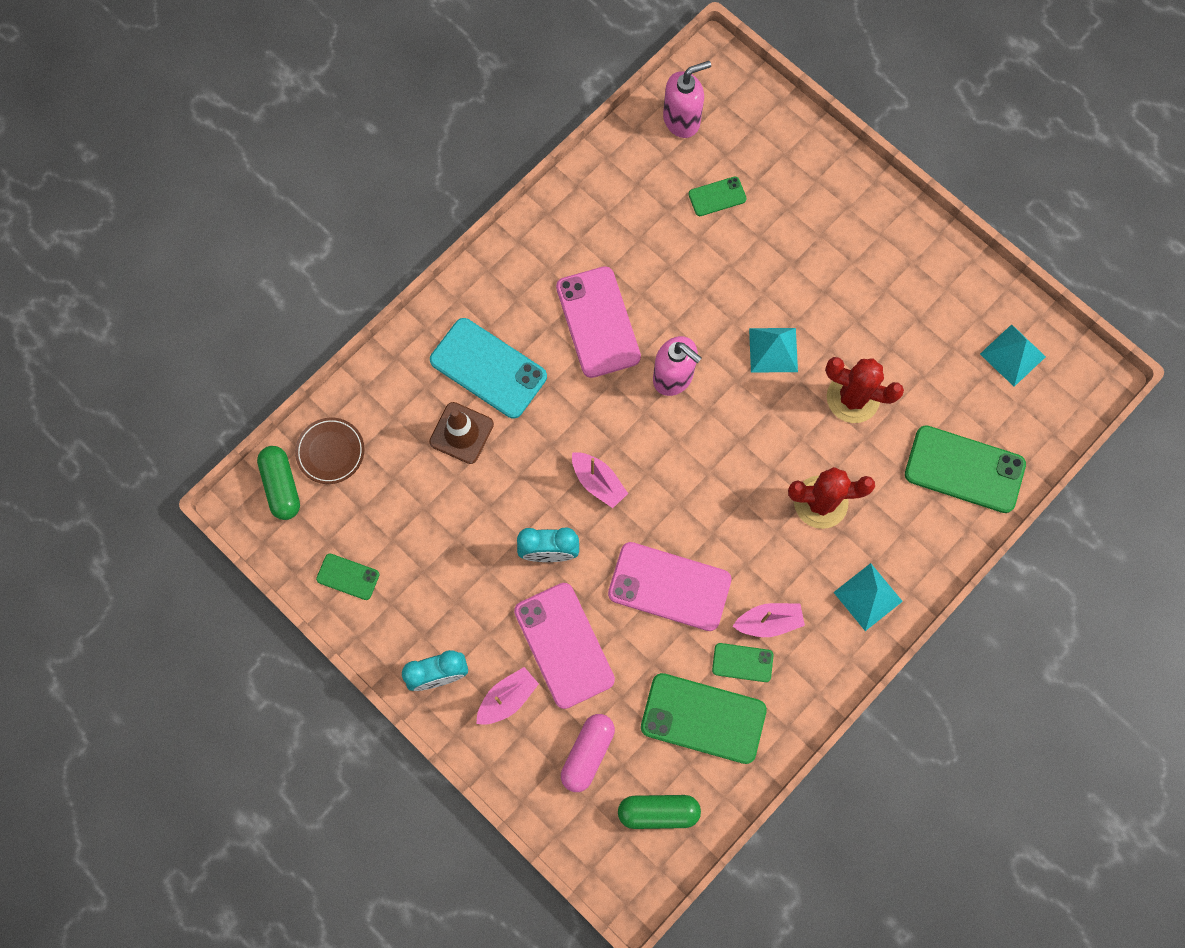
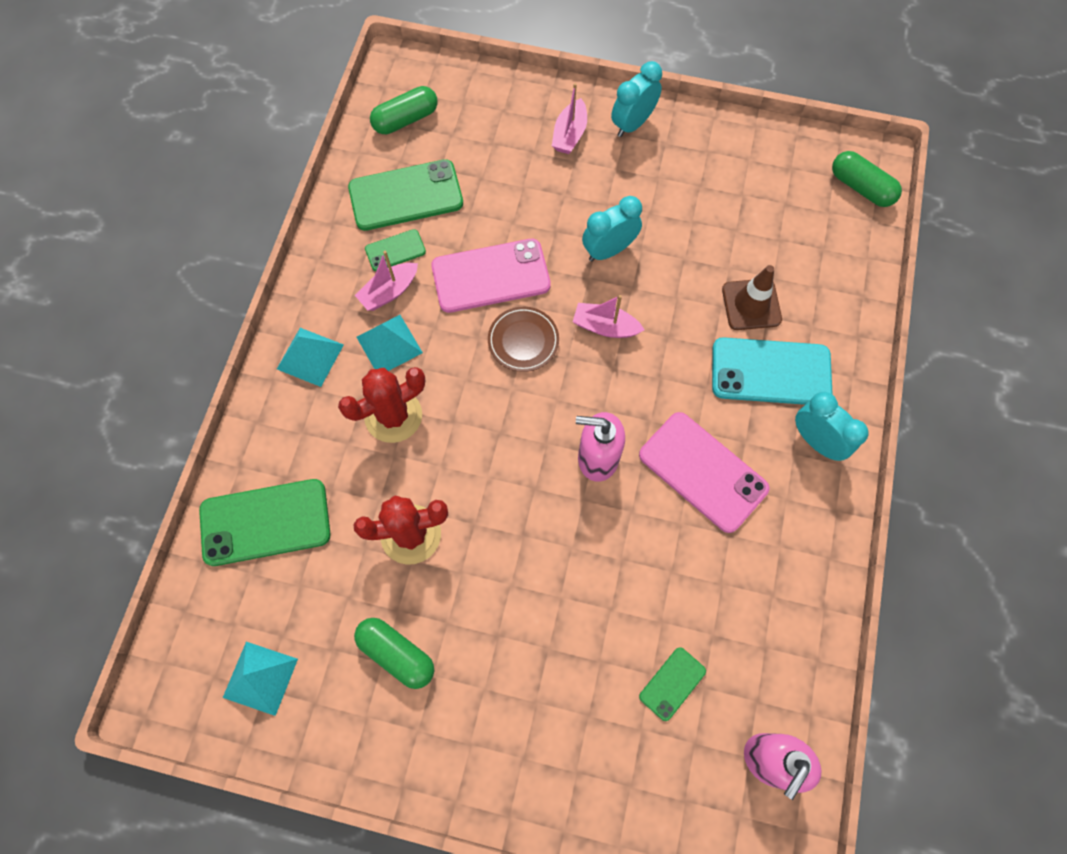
camera: 150 degrees right, 5 degrees down
brown plate [295,418,364,484] -> brown plate moved to [488,307,559,372]
green phone [316,553,380,600] -> none
pink phone [514,583,615,709] -> none
pink capsule [561,714,615,792] -> none
turquoise pyramid [749,328,798,372] -> turquoise pyramid moved to [357,315,423,371]
none -> green capsule [354,618,434,689]
none -> turquoise clock [795,392,869,461]

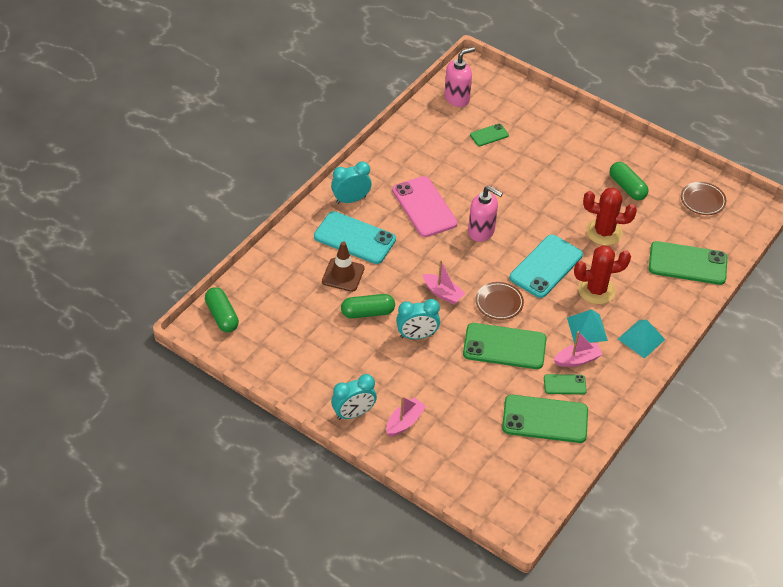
camera: 160 degrees left, 20 degrees down
turquoise pyramid [223,642,298,716] -> brown plate [681,182,726,215]
green capsule [370,86,438,134] -> green capsule moved to [341,294,395,319]
pink phone [431,239,551,313] -> green phone [463,323,547,369]
turquoise clock [795,392,869,461] -> turquoise clock turned 90 degrees clockwise [331,161,372,204]
none -> turquoise phone [509,235,583,298]

